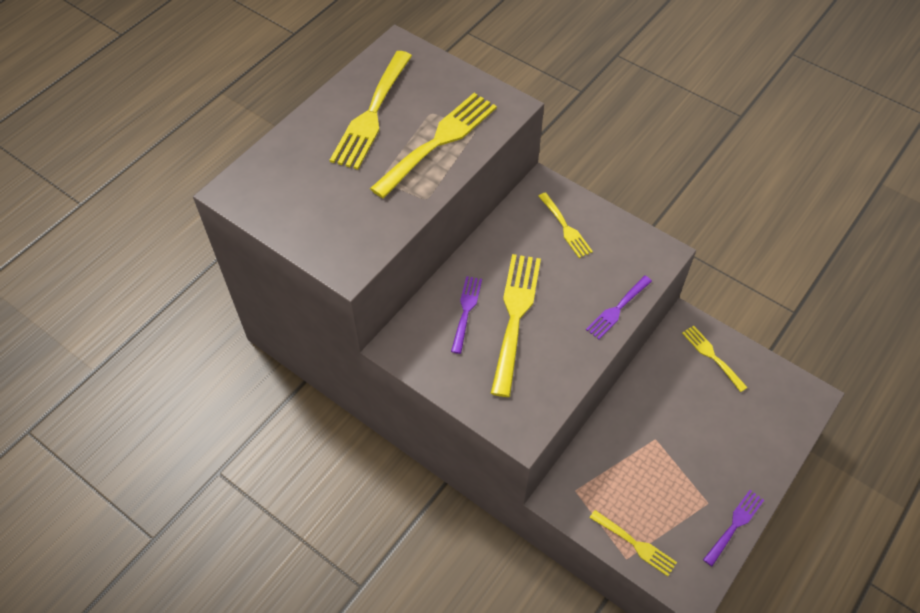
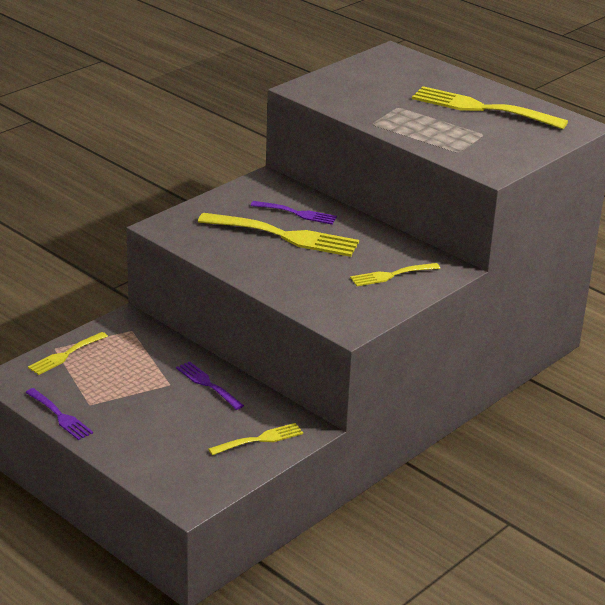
camera: 95 degrees right, 25 degrees down
yellow fork [370,93,497,198] -> none
purple fork [586,276,652,339] -> purple fork moved to [176,361,244,410]

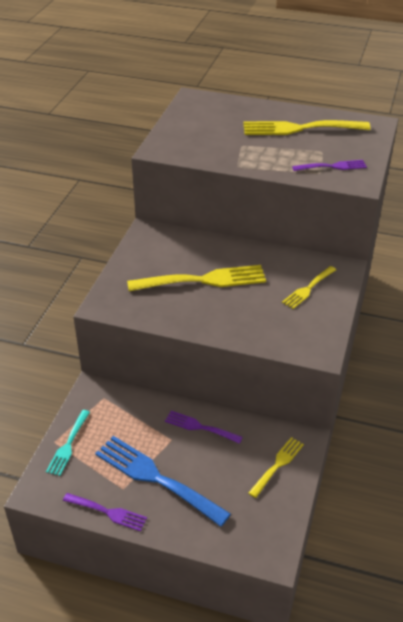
camera: 25 degrees left, 10 degrees up
yellow fork [28,332,108,375] -> turquoise fork [46,410,90,476]
purple fork [251,201,337,225] -> purple fork moved to [292,160,367,171]
none -> blue fork [95,436,231,527]

